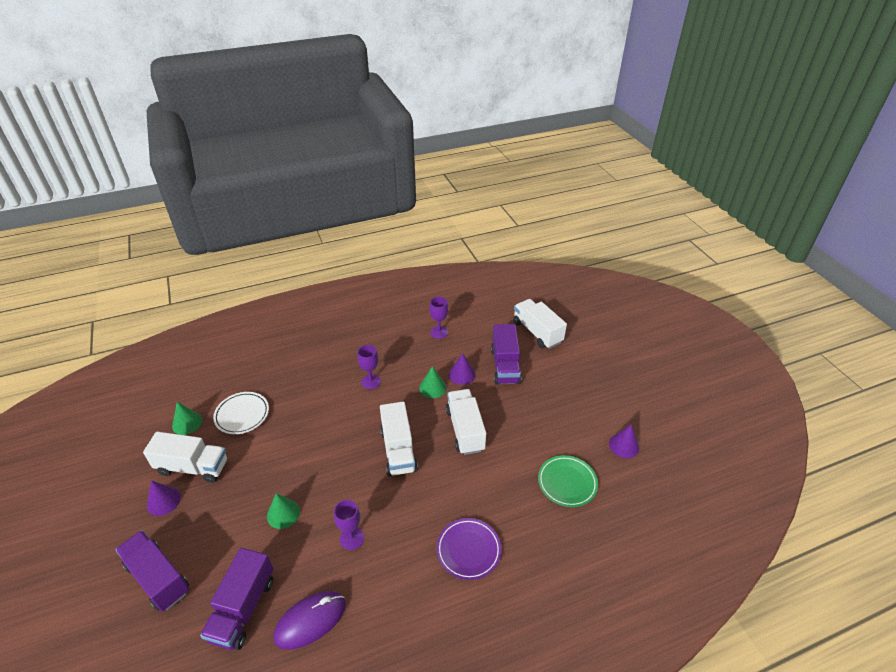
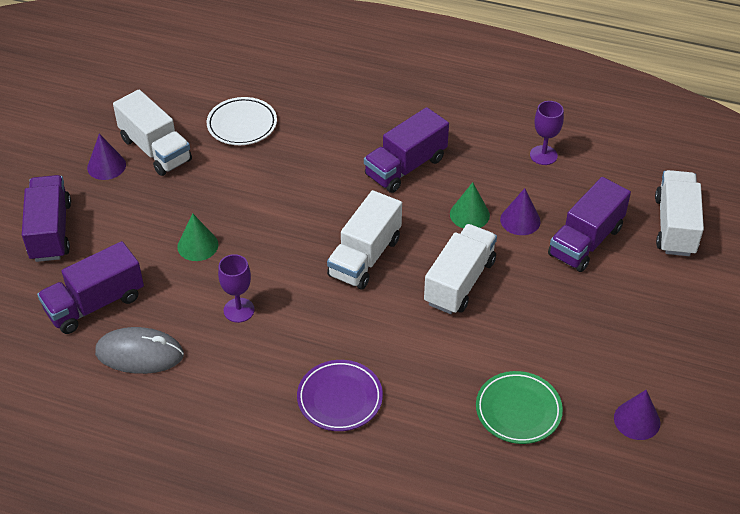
camera: 40 degrees right, 5 degrees up
green cone [172,402,202,435] -> none
purple mouse [273,591,346,650] -> grey mouse [95,327,184,374]
purple goblet [358,345,381,389] -> purple truck [364,107,449,193]

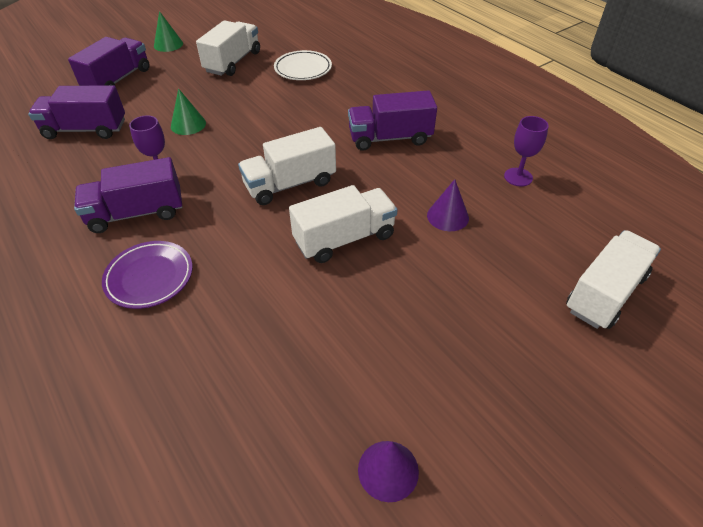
camera: 35 degrees right, 0 degrees up
purple cone [87,134,126,180] -> none
grey mouse [95,327,184,374] -> none
white truck [113,90,192,176] -> white truck turned 150 degrees counterclockwise [196,20,260,76]
green cone [450,182,490,229] -> green cone moved to [154,11,183,52]
green plate [476,371,563,444] -> none
purple truck [548,177,631,272] -> purple truck moved to [74,157,182,233]

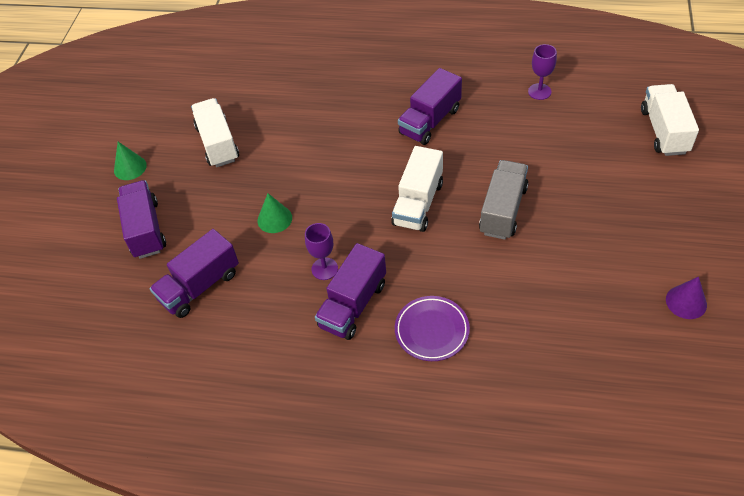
camera: 40 degrees left, 5 degrees up
white plate [274,50,332,80] -> none
white truck [289,185,397,263] -> grey truck [479,160,528,240]
purple cone [427,179,469,231] -> none

